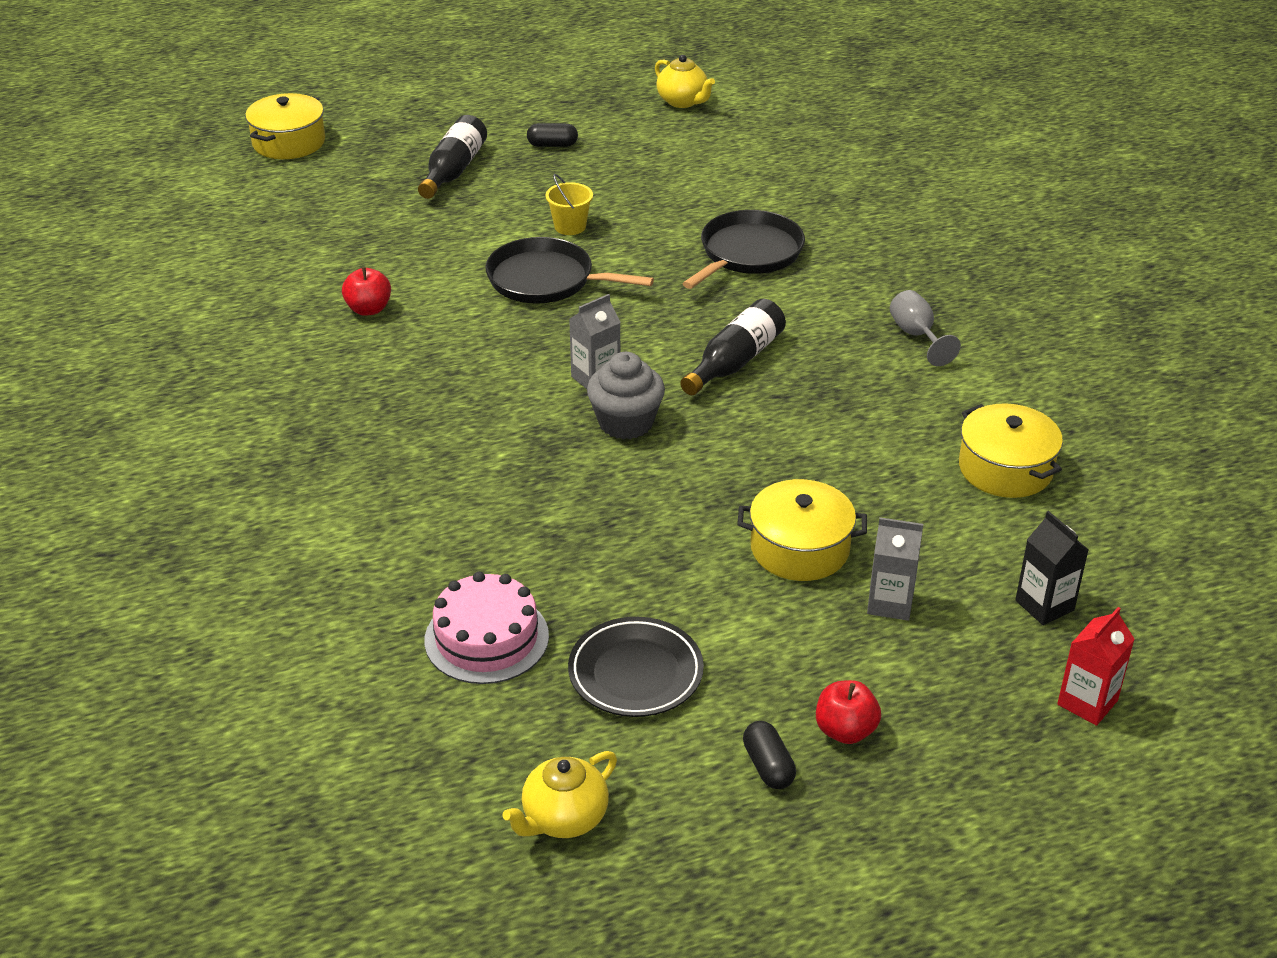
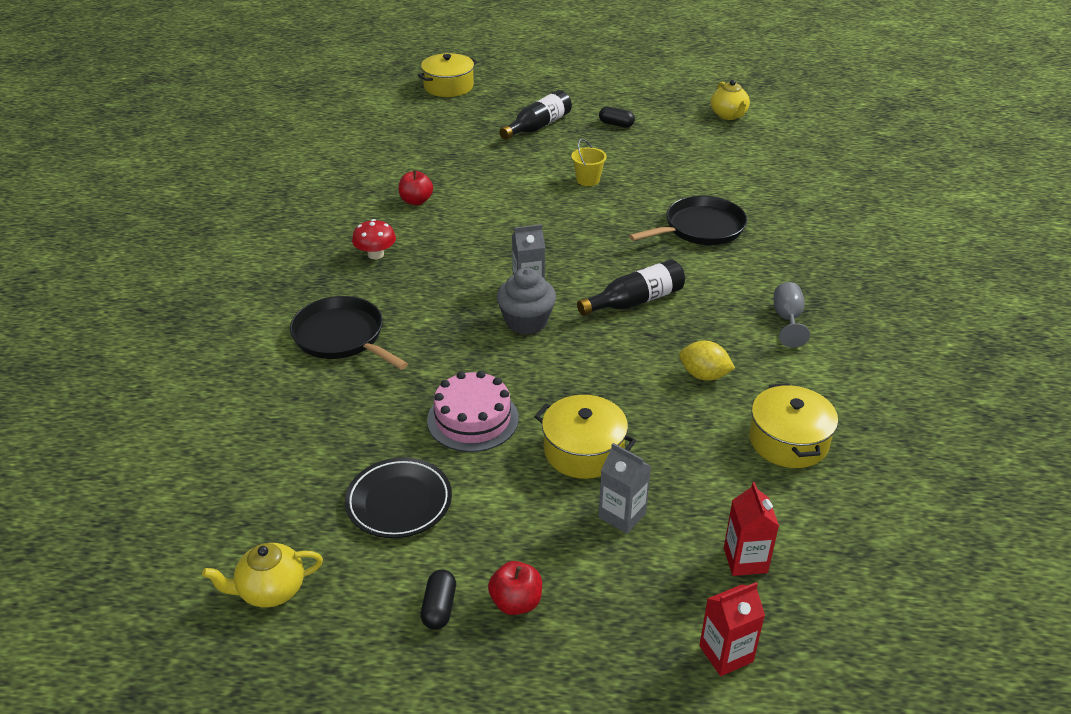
camera: 25 degrees right, 0 degrees up
pink cake [425,572,549,684] -> pink cake moved to [427,371,519,452]
black pan [485,237,654,304] -> black pan moved to [290,296,408,370]
black carton [1015,511,1089,625] -> red carton [724,482,779,576]
none -> red mushroom [352,219,396,259]
none -> yellow lemon [679,341,735,381]

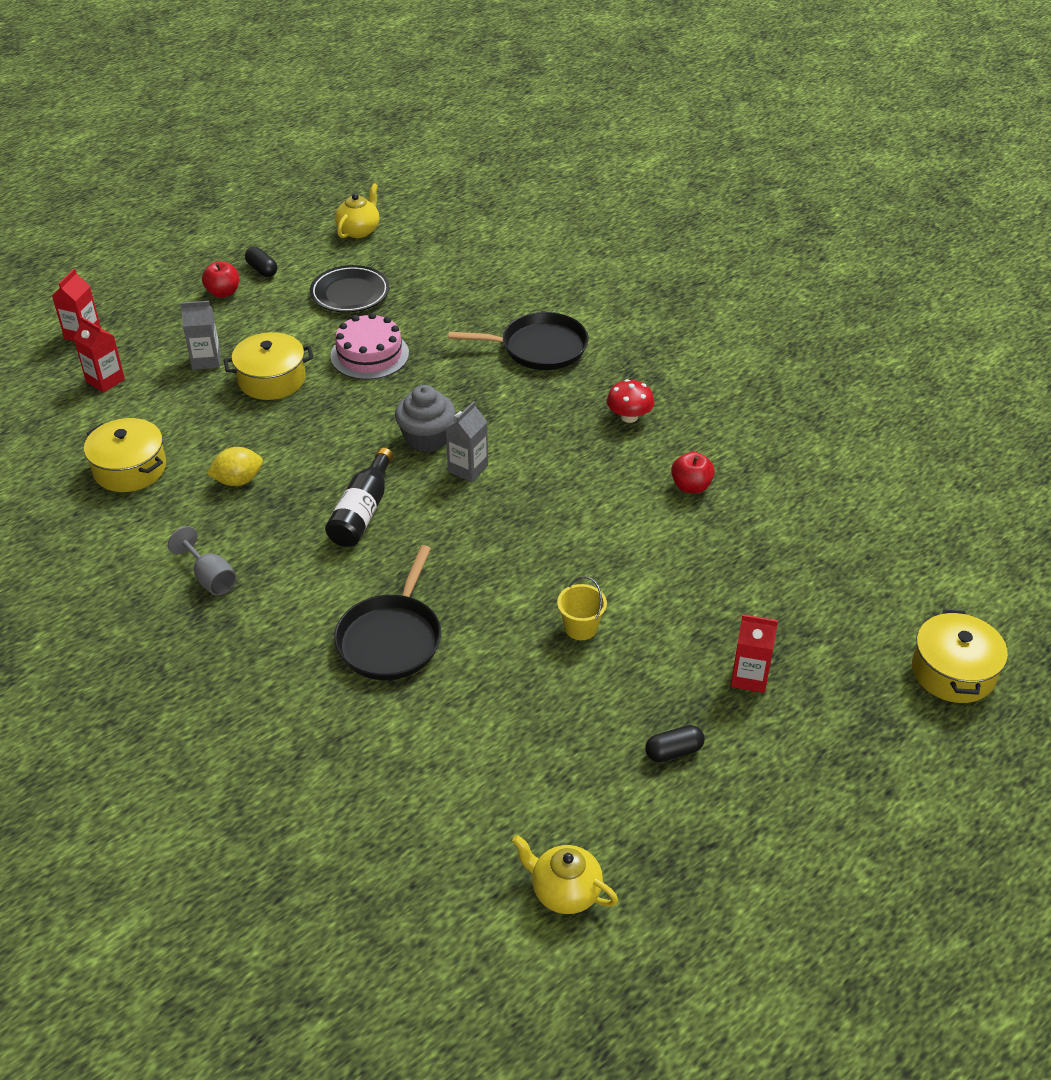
camera: 135 degrees right, 5 degrees up
black bottle [499,90,572,140] -> red carton [731,614,778,693]

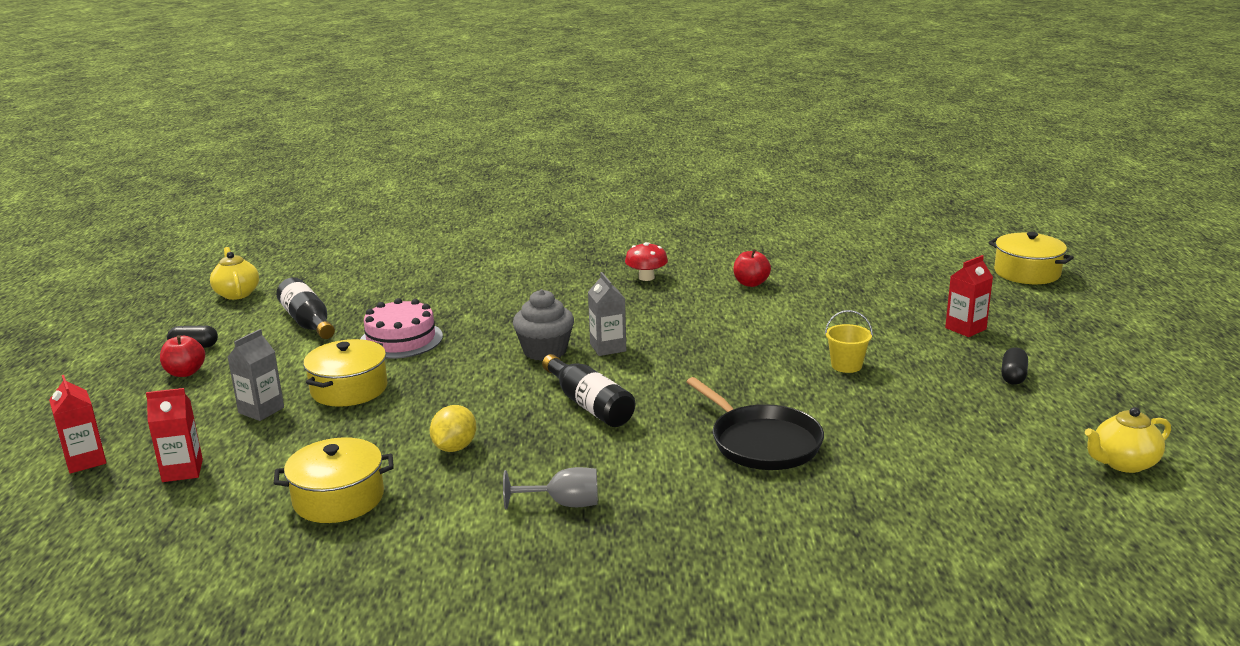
camera: 50 degrees left, 20 degrees down
black plate [310,265,389,313] -> black bottle [276,278,335,339]
black pan [449,312,589,370] -> none

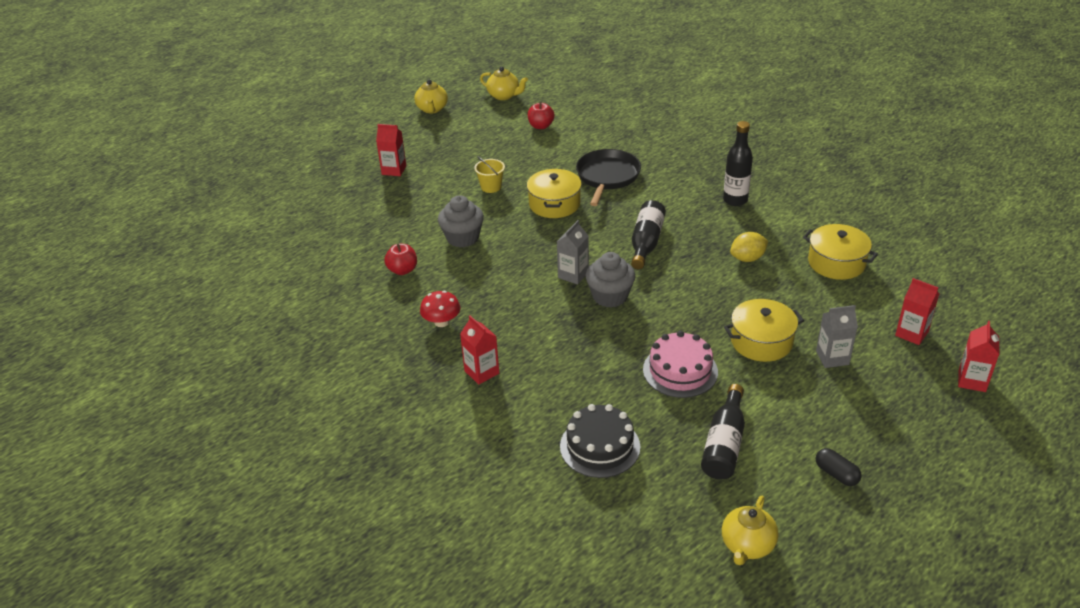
camera: 130 degrees left, 15 degrees up
red apple [160,335,205,377] -> red apple moved to [528,102,555,129]
grey goblet [503,467,598,509] -> black bottle [723,121,753,206]
yellow pot [988,232,1074,284] -> yellow pot moved to [527,169,582,218]
black capsule [1001,347,1028,385] -> none
none -> yellow teapot [414,80,448,114]
none -> grey cupcake [438,195,484,247]
none -> red carton [460,316,499,385]
none -> black cake [560,404,640,478]

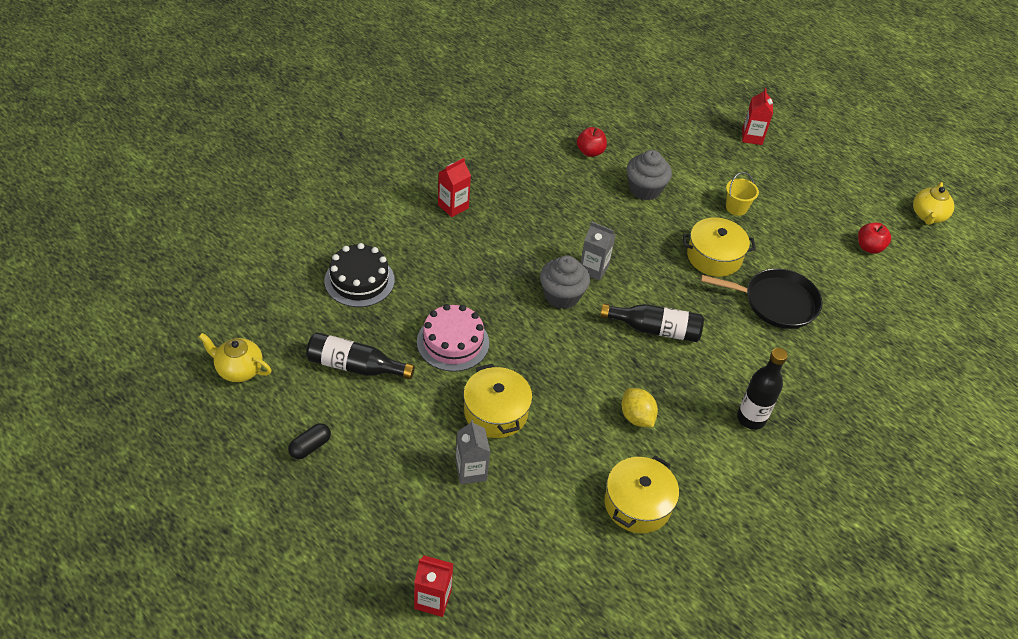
camera: 80 degrees right, 10 degrees up
yellow teapot [414,80,448,114] -> none
red mushroom [420,291,460,327] -> none
red carton [895,278,939,345] -> none

